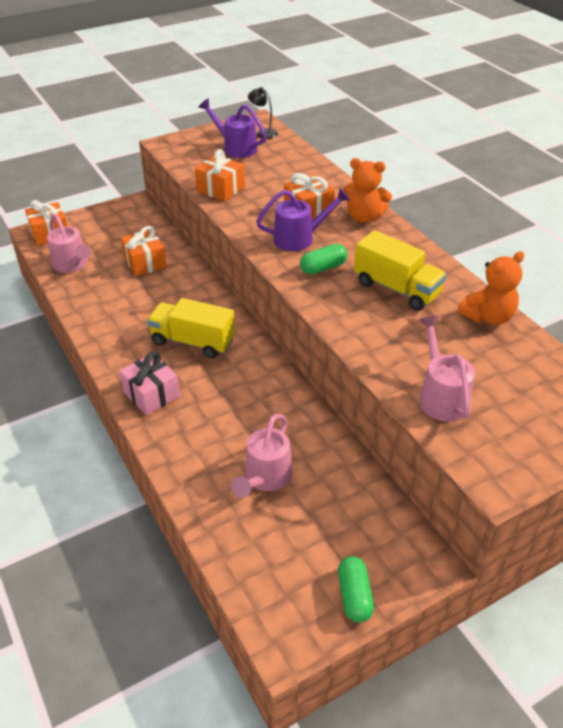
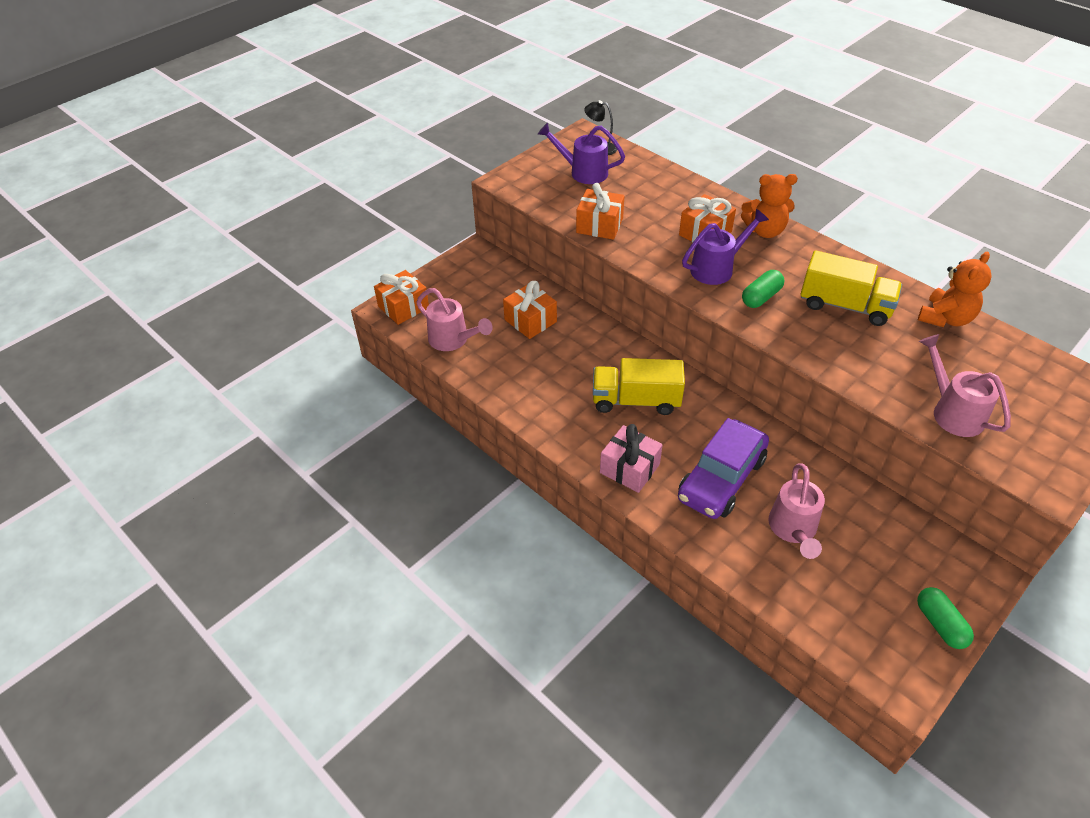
camera: 15 degrees left, 5 degrees up
none -> purple car [678,418,769,519]

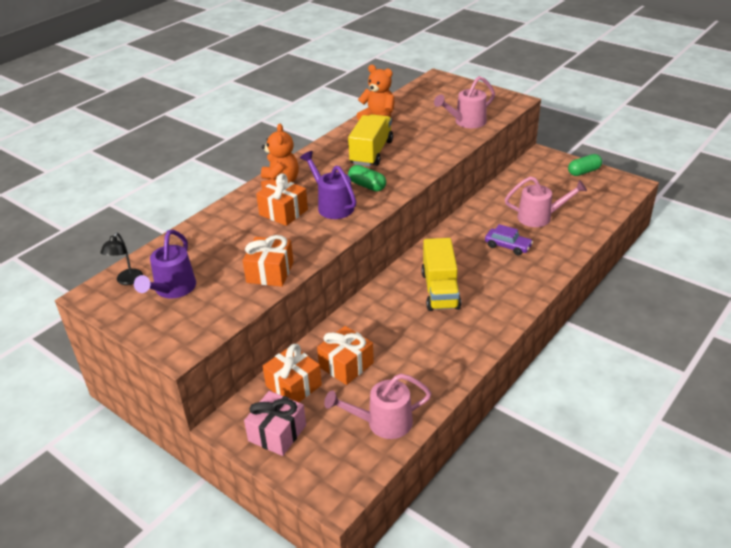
camera: 95 degrees left, 10 degrees down
orange gift [374,270,429,325] -> orange gift moved to [263,344,322,402]
pink watering can [416,288,493,351] -> pink watering can turned 135 degrees counterclockwise [324,374,432,439]
pink gift [600,424,663,493] -> pink gift moved to [244,391,306,456]
purple car [678,418,769,519] -> purple car [485,224,533,256], size x0.53

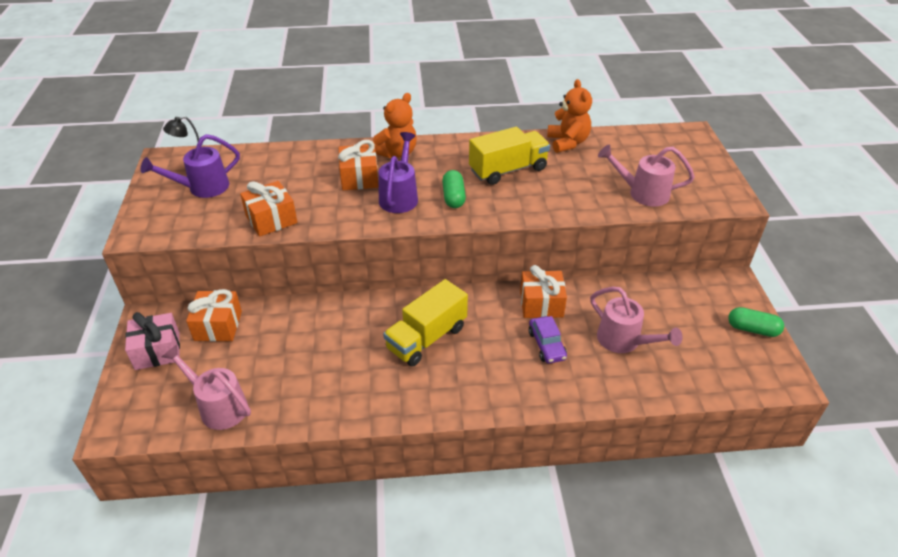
camera: 45 degrees right, 5 degrees up
orange gift [317,326,374,385] -> orange gift moved to [520,265,567,318]

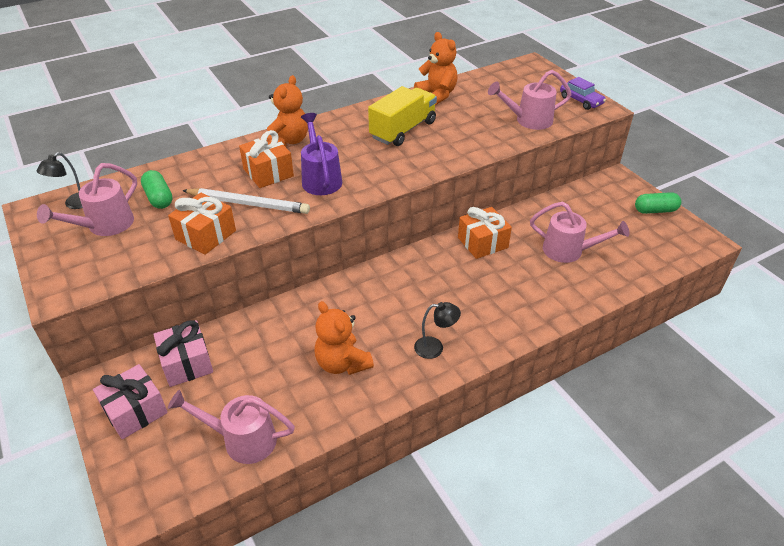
camera: 25 degrees left, 0 degrees up
purple watering can [141,134,240,198] -> pink watering can [37,163,137,236]
orange gift [186,289,242,342] -> pink gift [153,320,213,387]
yellow truck [383,279,468,367] -> none
green capsule [442,170,466,208] -> green capsule moved to [141,170,173,209]
purple car [529,316,567,364] -> purple car moved to [560,77,606,110]
none -> white pencil [182,188,310,214]
none -> orange teddy bear [314,301,374,375]
none -> black lamp [414,302,461,359]

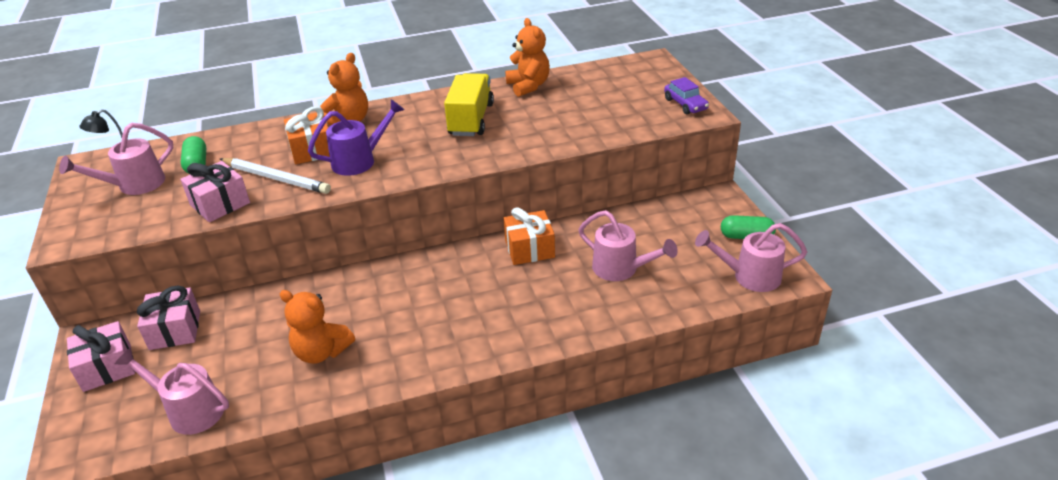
camera: 15 degrees right, 5 degrees down
orange gift [168,193,236,255] -> pink gift [180,161,250,222]
purple watering can [301,113,342,195] -> purple watering can turned 60 degrees clockwise [308,99,404,176]
orange teddy bear [314,301,374,375] -> orange teddy bear turned 45 degrees counterclockwise [280,290,355,364]
yellow truck [368,86,437,146] -> yellow truck turned 45 degrees counterclockwise [444,73,494,136]
black lamp [414,302,461,359] -> none
pink watering can [488,70,572,130] -> pink watering can moved to [695,223,807,292]

